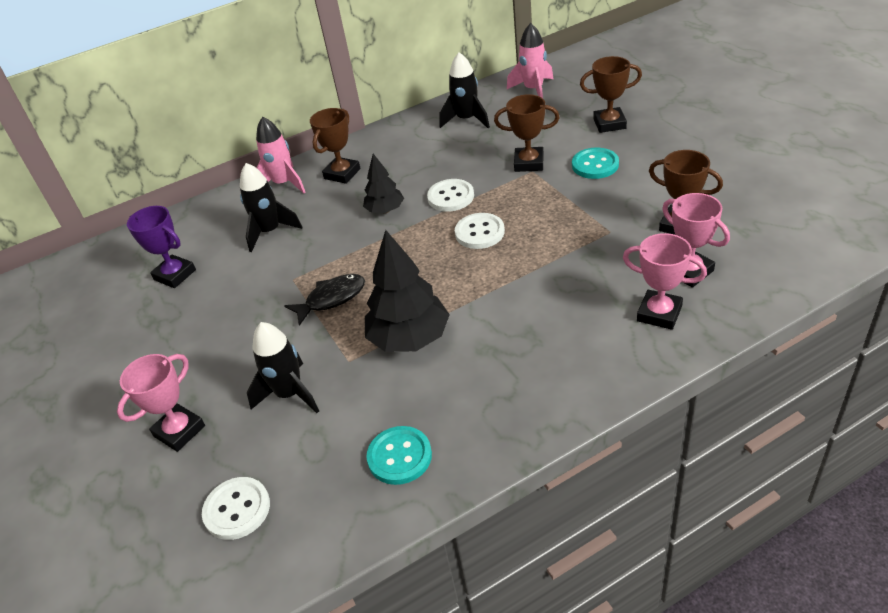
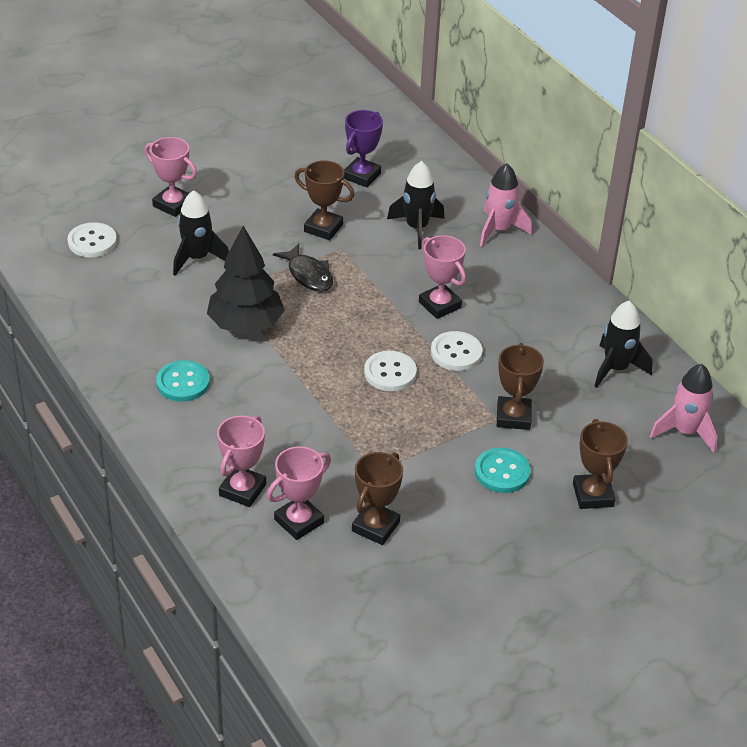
camera: 80 degrees right, 0 degrees up
brown trophy [310,108,360,184] -> brown trophy moved to [294,160,354,240]
black tree [363,154,404,213] -> pink trophy [419,235,466,319]
turquoise button [366,426,432,485] -> turquoise button moved to [156,360,210,402]

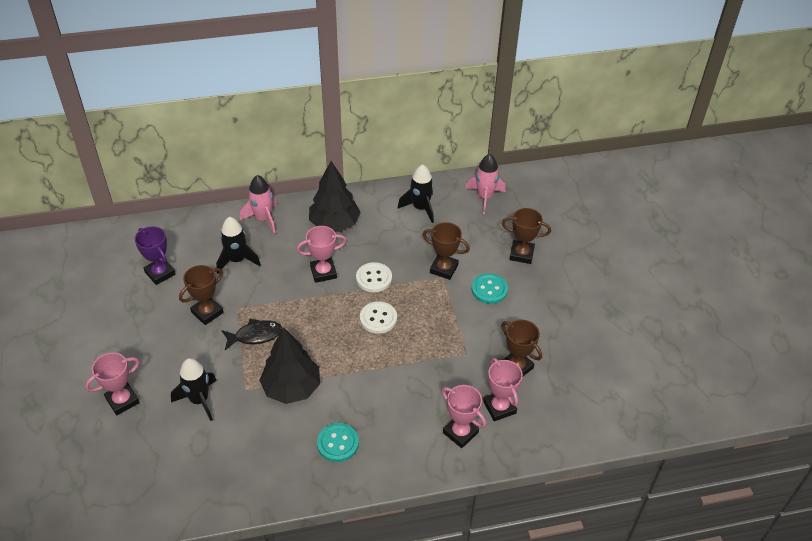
camera: 70 degrees left, 5 degrees up
white button [68,222,117,257] -> none
none -> black tree [309,161,361,232]

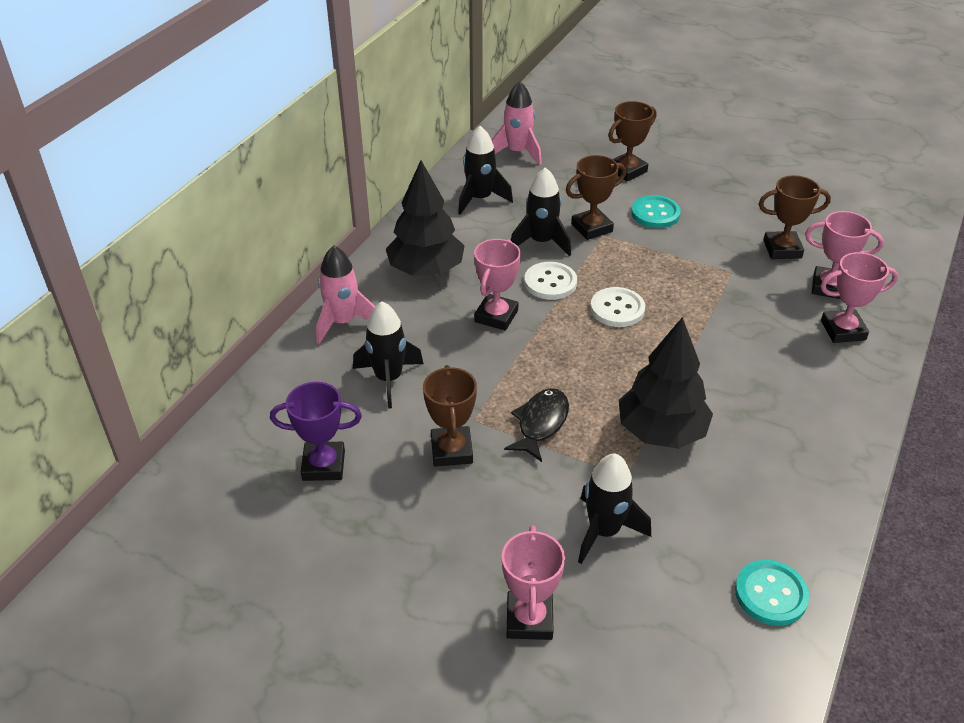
camera: 50 degrees left, 5 degrees down
turquoise button [317,423,359,462] -> turquoise button moved to [735,560,809,626]
none -> black rocket [511,167,571,256]

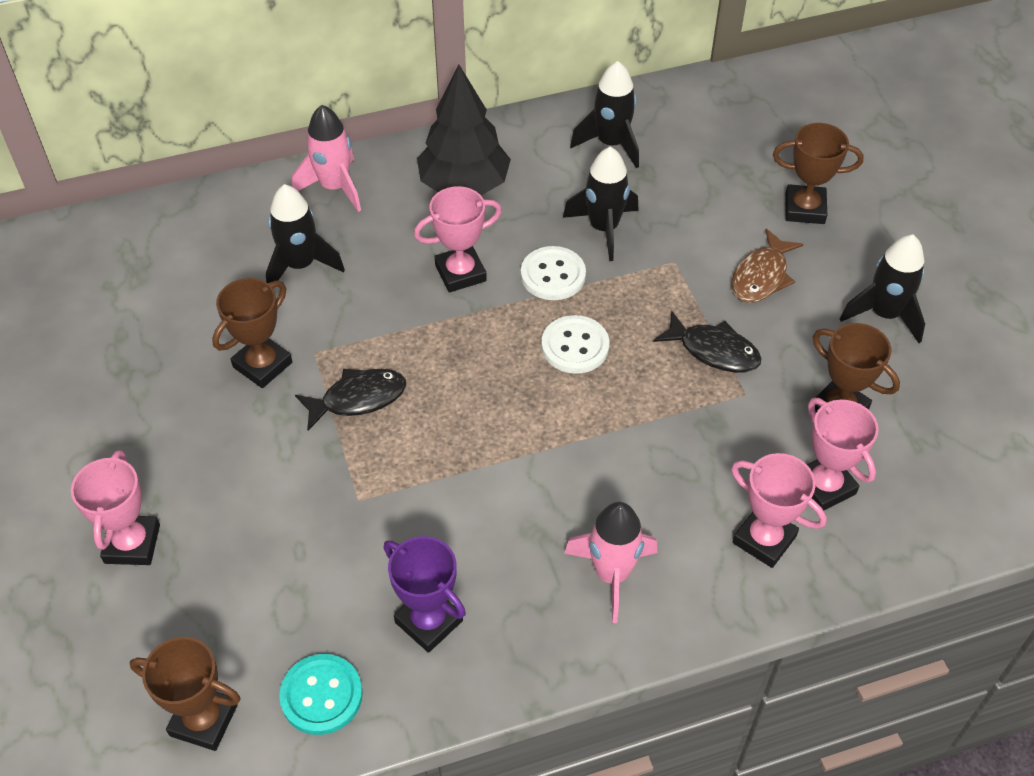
camera: 45 degrees right, 10 degrees up
purple trophy [270,382,362,481] -> purple trophy moved to [384,536,466,653]
pink rocket [492,81,542,165] -> pink rocket moved to [564,502,657,623]
pink trophy [502,525,565,640] -> pink trophy turned 45 degrees counterclockwise [71,450,160,565]
brown trophy [566,155,626,240] -> brown trophy moved to [130,637,241,751]
black rocket [578,453,651,564] -> black rocket moved to [840,235,925,343]
black tree [619,317,713,449] -> none
turquoise button [631,195,681,228] -> brown fish [732,229,803,303]
none -> black fish [653,311,762,373]

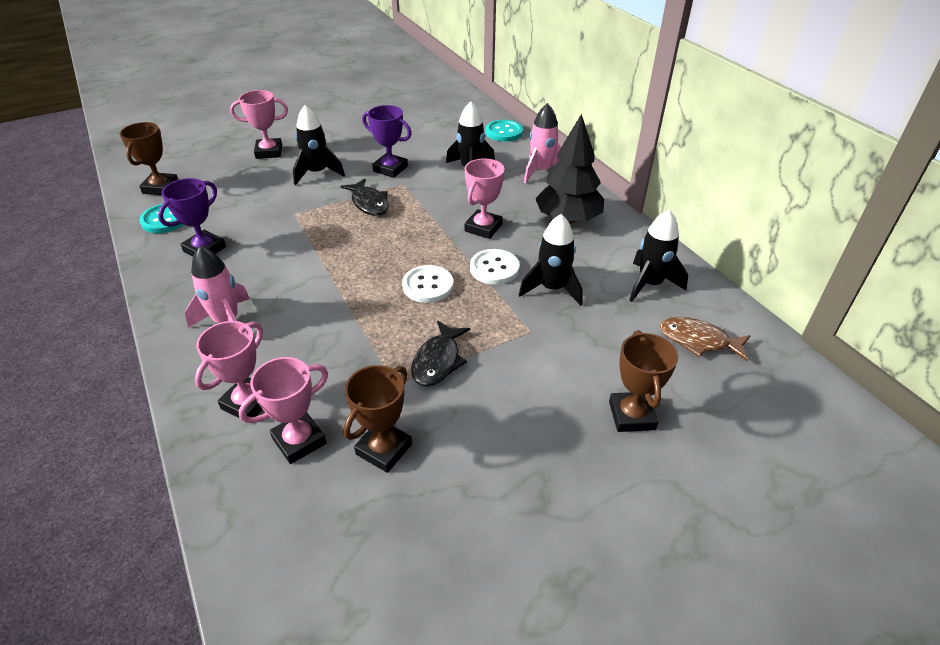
camera: 80 degrees right, 10 degrees down
brown trophy [212,278,292,388] -> purple trophy [362,105,412,178]
pink trophy [414,186,502,292] -> pink trophy turned 60 degrees clockwise [464,158,505,239]
brown fish [732,229,803,303] -> brown fish moved to [660,317,751,362]
black rocket [840,235,925,343] -> black rocket moved to [293,105,345,185]
none -> turquoise button [486,120,523,142]

